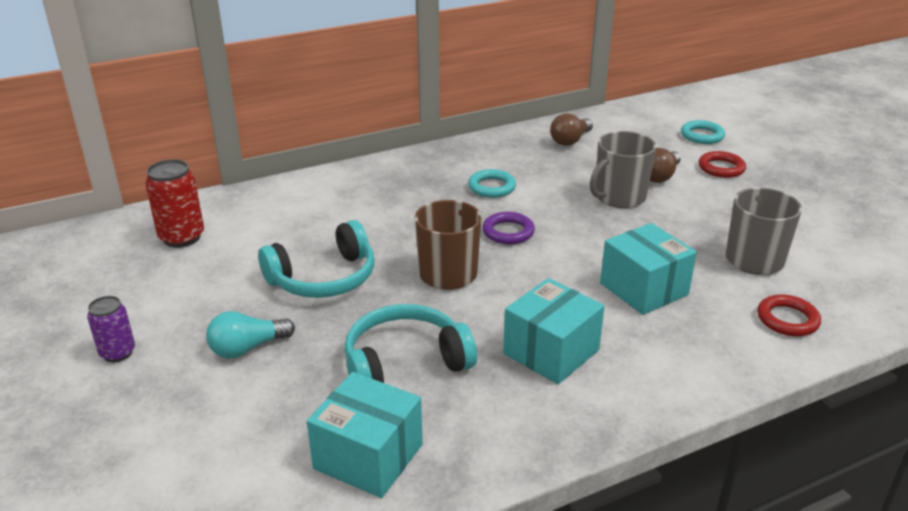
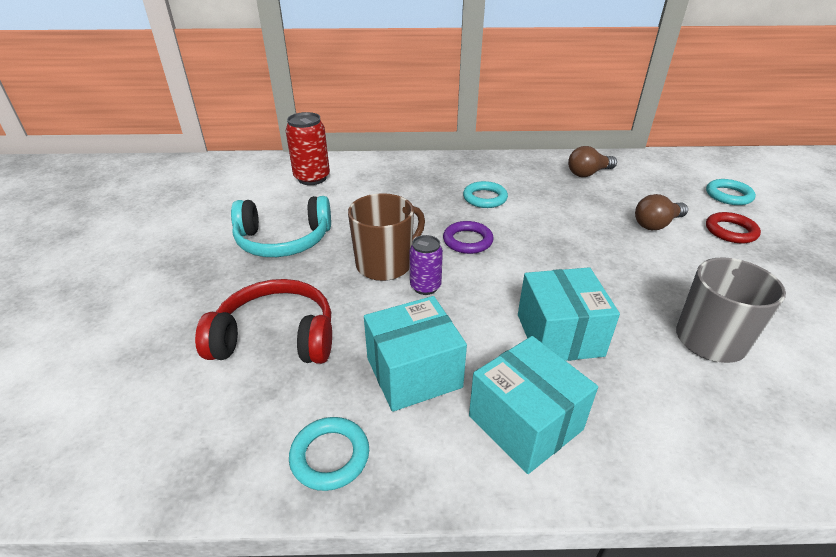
camera: 25 degrees right, 5 degrees up
purple can [87,296,135,362] -> purple can moved to [410,235,443,295]
red can [145,159,204,248] -> red can moved to [286,112,330,185]
turquoise light bulb [206,311,295,359] -> none
turquoise box [307,372,423,498] -> turquoise box moved to [469,336,598,474]
turquoise headphones [344,304,477,383] -> red headphones [195,279,332,364]
grey mug [590,131,656,208] -> none
red ring [757,295,821,336] -> none
none -> turquoise ring [289,417,369,491]

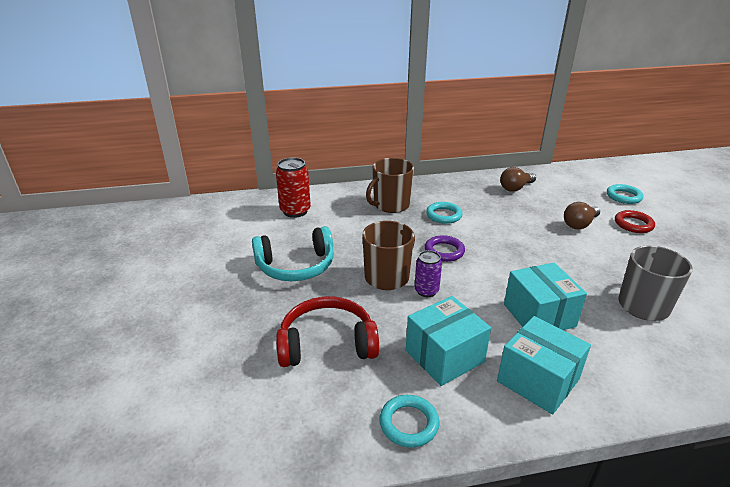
camera: 10 degrees left, 5 degrees down
none -> brown mug [366,158,414,213]

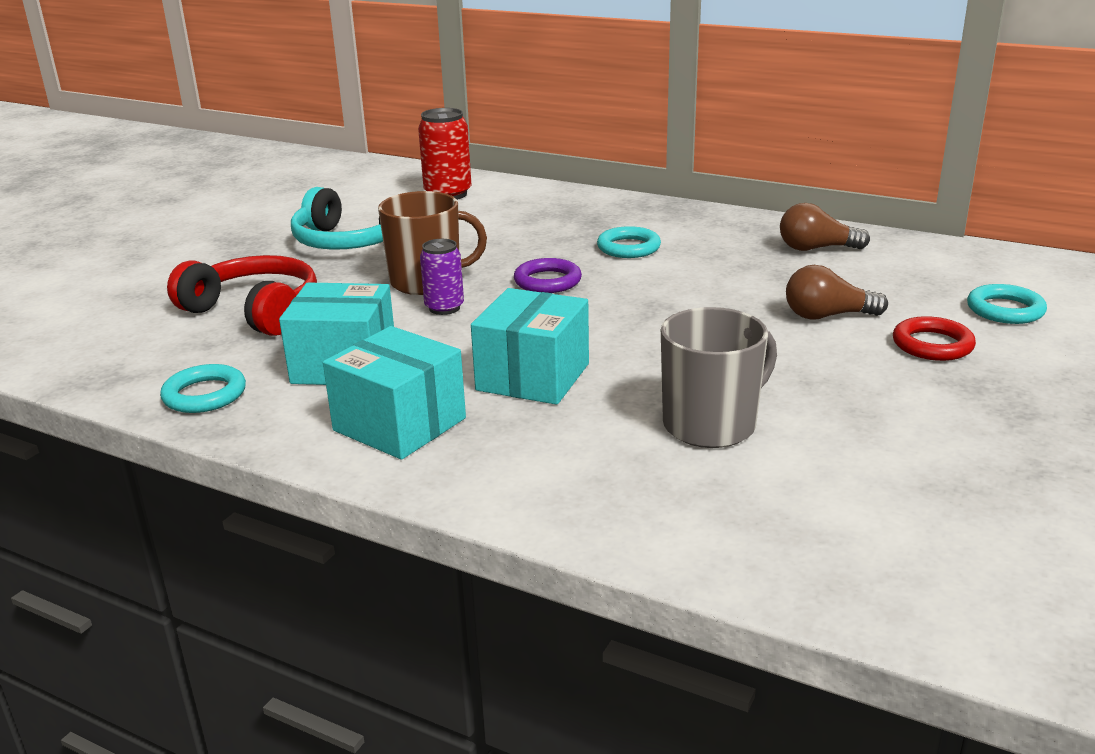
camera: 40 degrees right, 5 degrees down
brown mug [366,158,414,213] -> none
turquoise box [497,316,591,414] -> turquoise box turned 45 degrees counterclockwise [323,326,466,460]

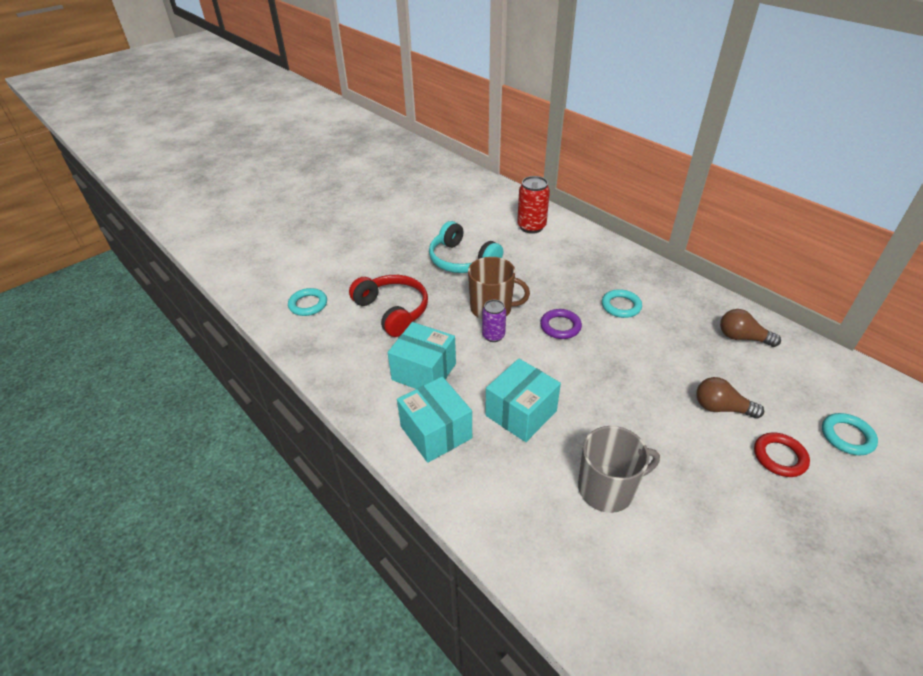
camera: 20 degrees right, 15 degrees up
turquoise ring [160,364,246,413] -> turquoise ring moved to [288,288,327,316]

